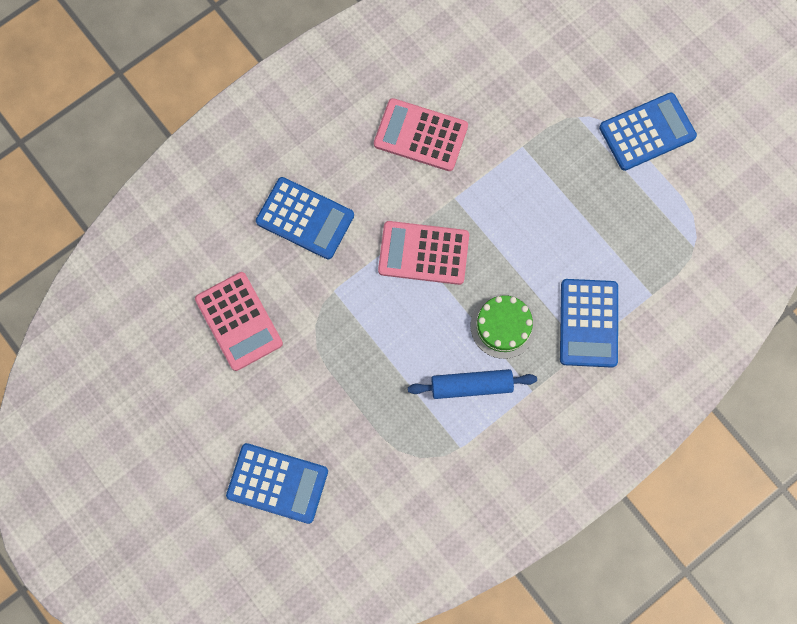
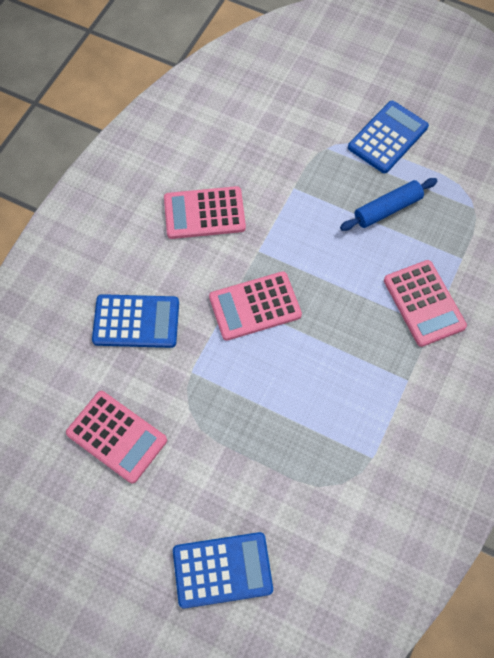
camera: 25 degrees left, 10 degrees down
blue rolling pin [408,369,537,399] -> blue rolling pin moved to [340,178,437,231]
green cake [471,294,537,359] -> none
blue calculator [560,279,618,368] -> pink calculator [384,260,467,347]

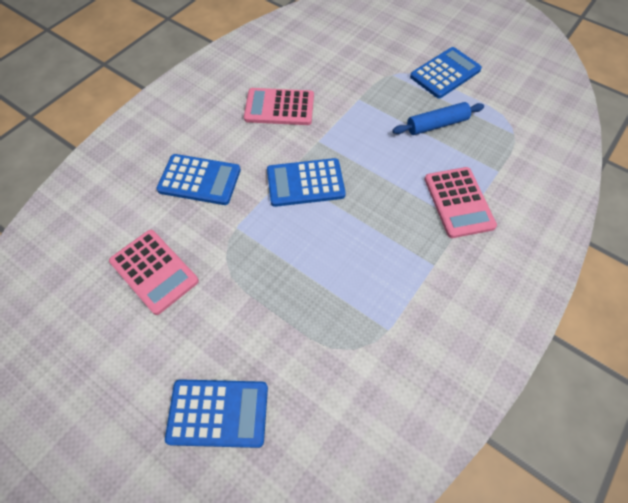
camera: 10 degrees right, 5 degrees down
pink calculator [209,272,302,341] -> blue calculator [267,158,346,207]

